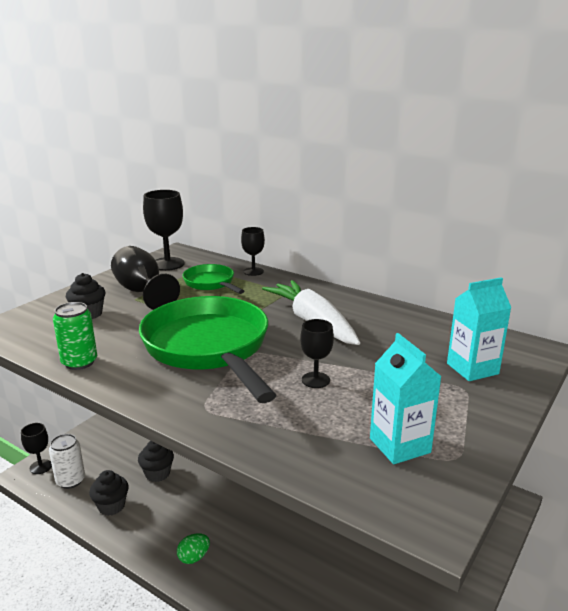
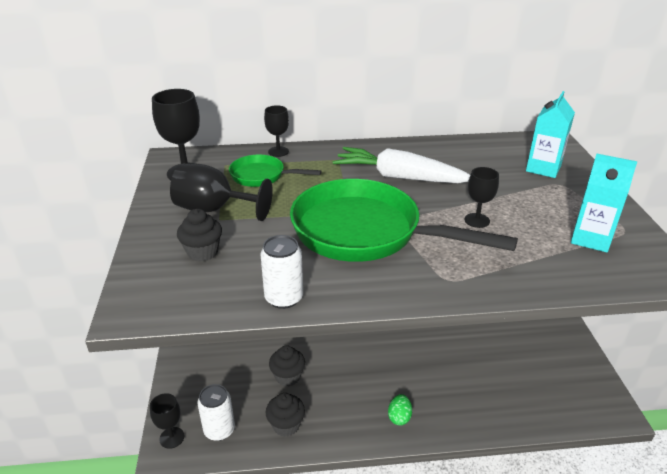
camera: 40 degrees left, 10 degrees up
green can [53,302,97,370] -> white can [260,235,303,309]

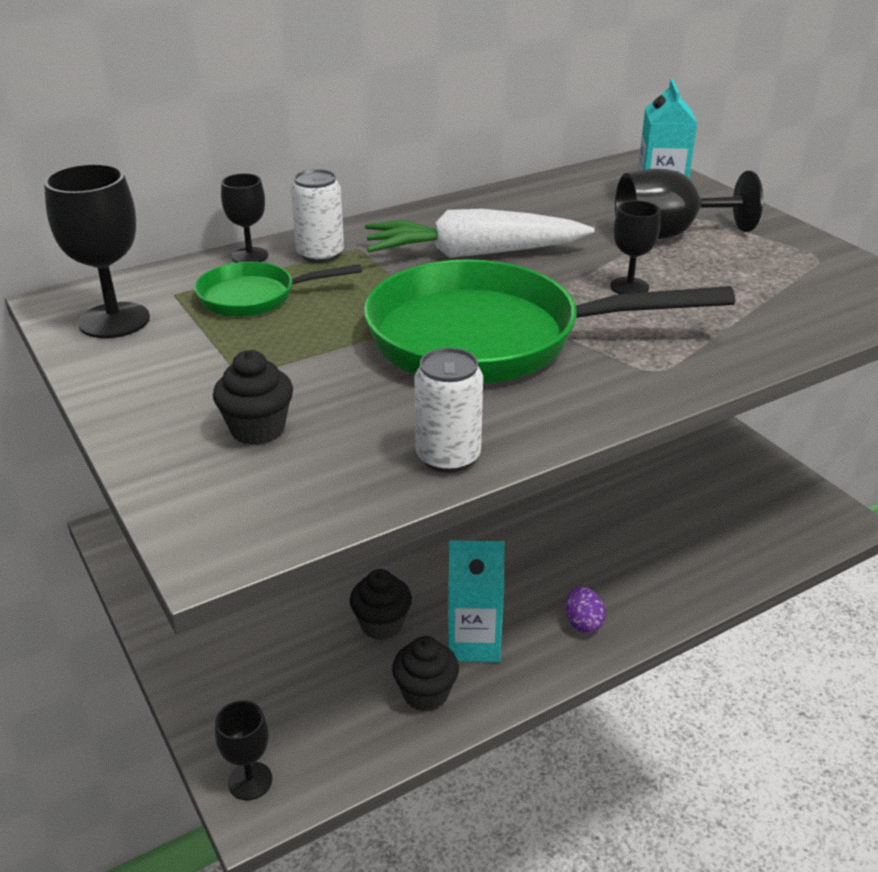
camera: 25 degrees left, 0 degrees up
black goblet [170,163,273,221] -> black goblet moved to [615,169,763,239]
white can [197,384,235,441] -> white can moved to [291,169,344,263]
green egg [388,394,412,426] -> purple egg [565,586,606,633]
turquoise carton [571,153,637,252] -> turquoise carton moved to [448,540,505,662]

